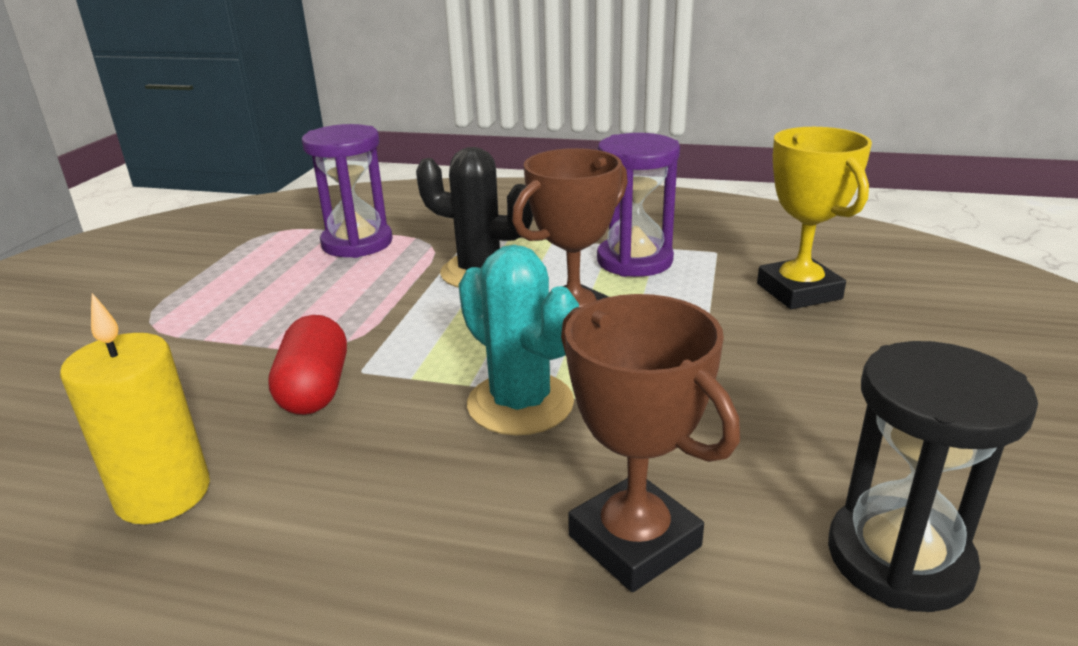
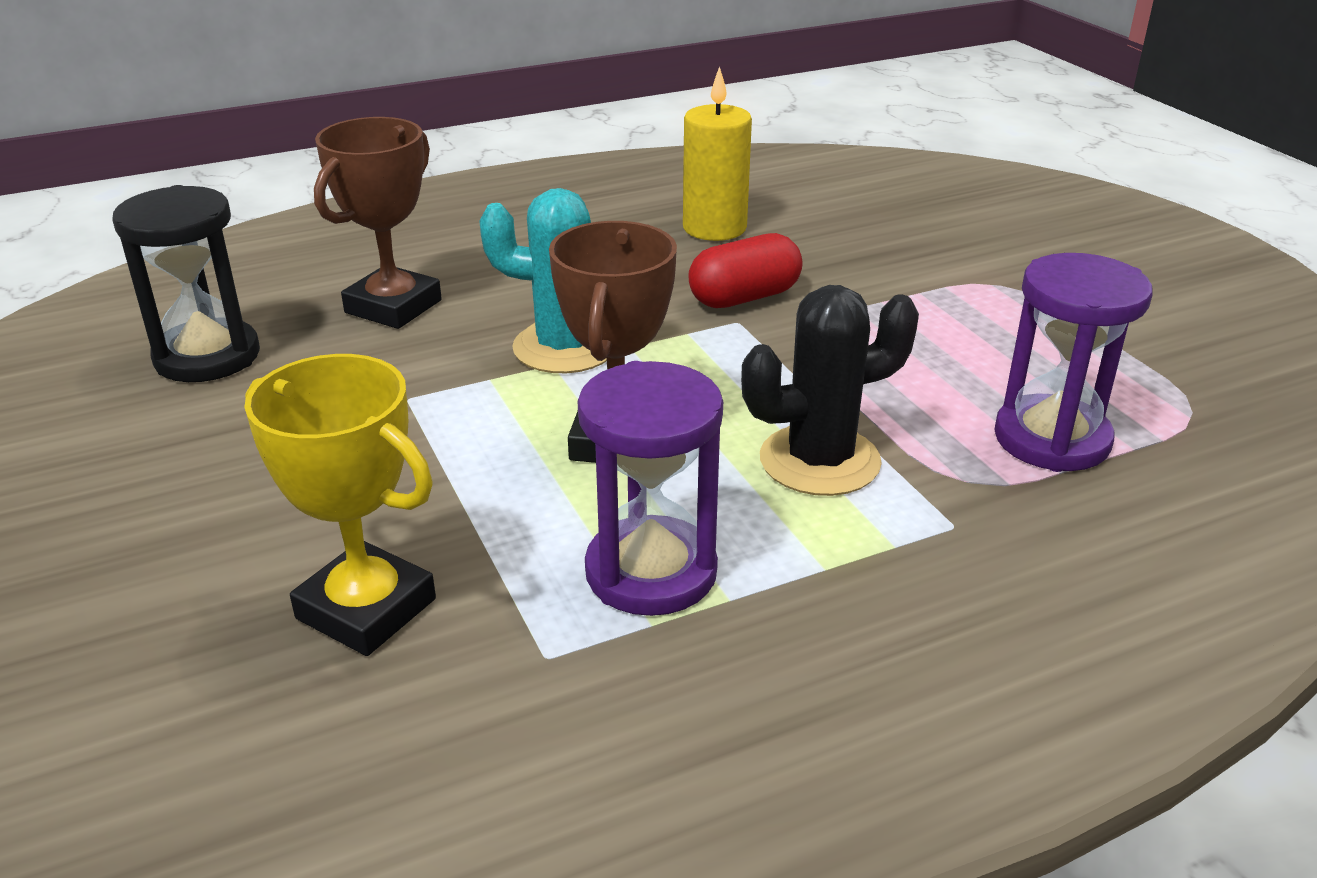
camera: 140 degrees right, 5 degrees up
red capsule [268,315,347,415] -> red capsule turned 75 degrees counterclockwise [688,233,802,308]
brown trophy [561,294,740,592] -> brown trophy turned 75 degrees counterclockwise [314,117,442,329]

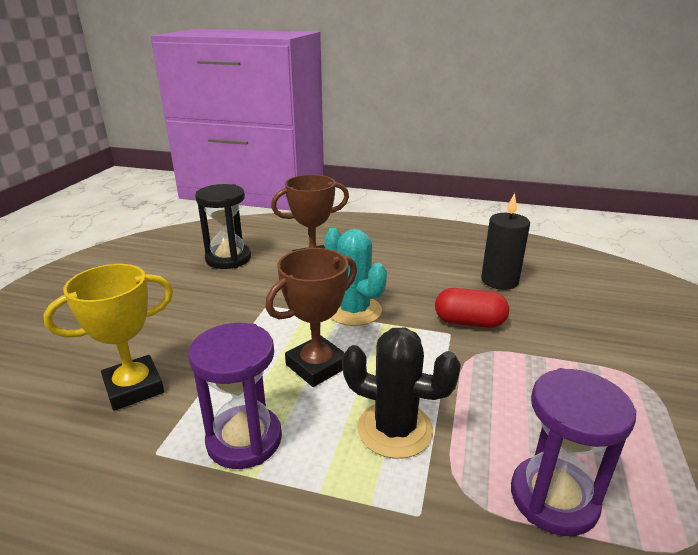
camera: 40 degrees right, 5 degrees down
yellow trophy [244,354,436,656] -> yellow trophy turned 75 degrees clockwise [43,264,173,411]
yellow candle [683,66,752,241] -> black candle [481,193,530,290]

